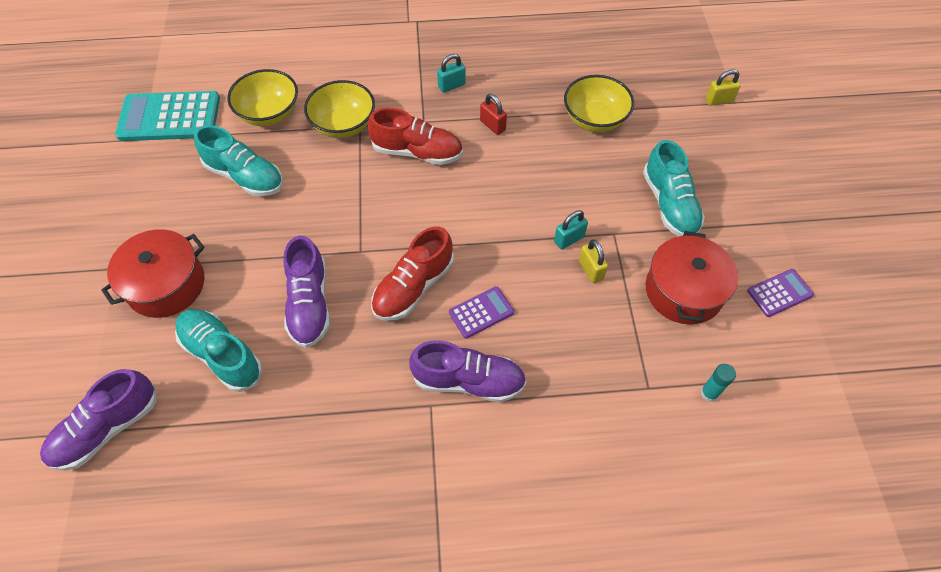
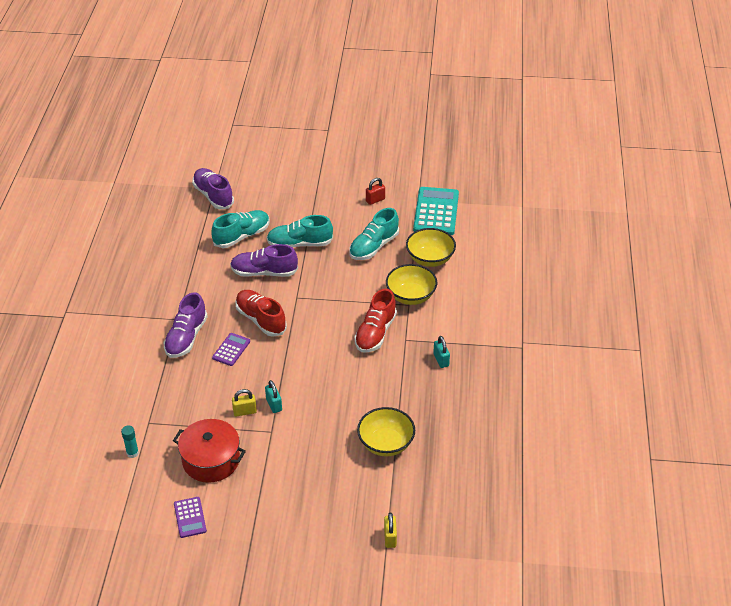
camera: 100 degrees right, 15 degrees down
red pot [101,229,205,318] -> none
purple calculator [449,286,514,339] -> purple calculator turned 135 degrees counterclockwise [212,333,250,366]
red padlock [480,94,507,135] -> red padlock moved to [366,178,385,205]
turquoise shoe [643,140,705,236] -> turquoise shoe moved to [267,215,333,247]

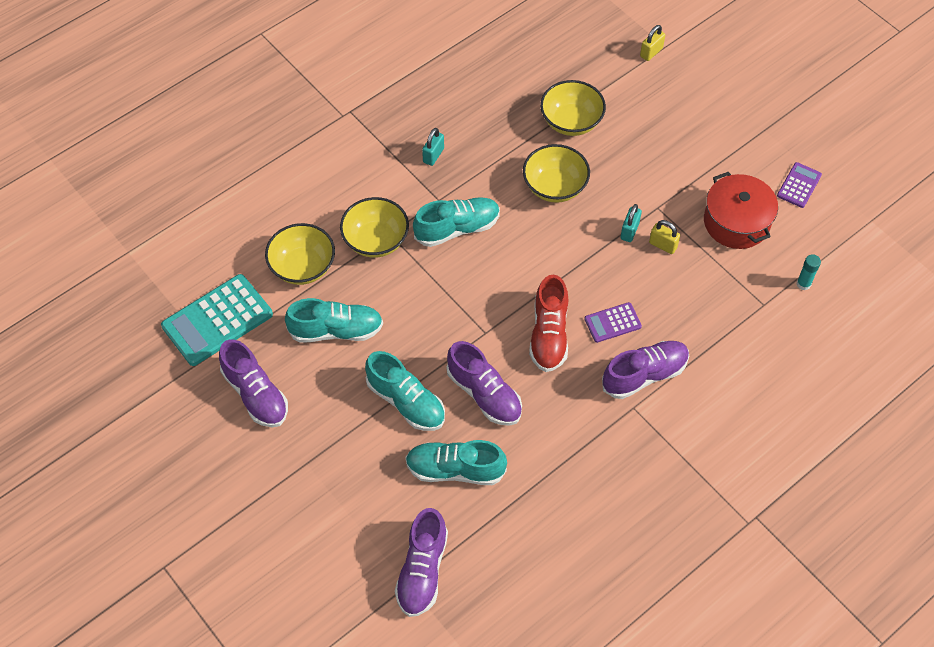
camera: 135 degrees left, 15 degrees up
red shoe [354,289,397,353] -> turquoise shoe [413,197,500,247]
red padlock [366,178,385,205] -> purple shoe [219,339,288,427]
none -> yellow bowl [523,144,590,203]

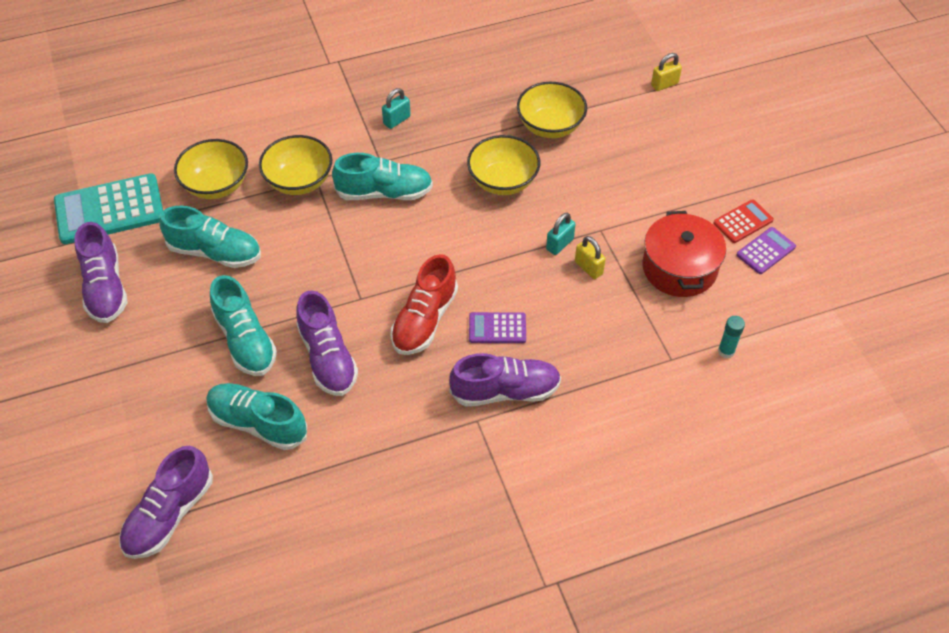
camera: 20 degrees right, 5 degrees down
none -> red calculator [714,199,774,243]

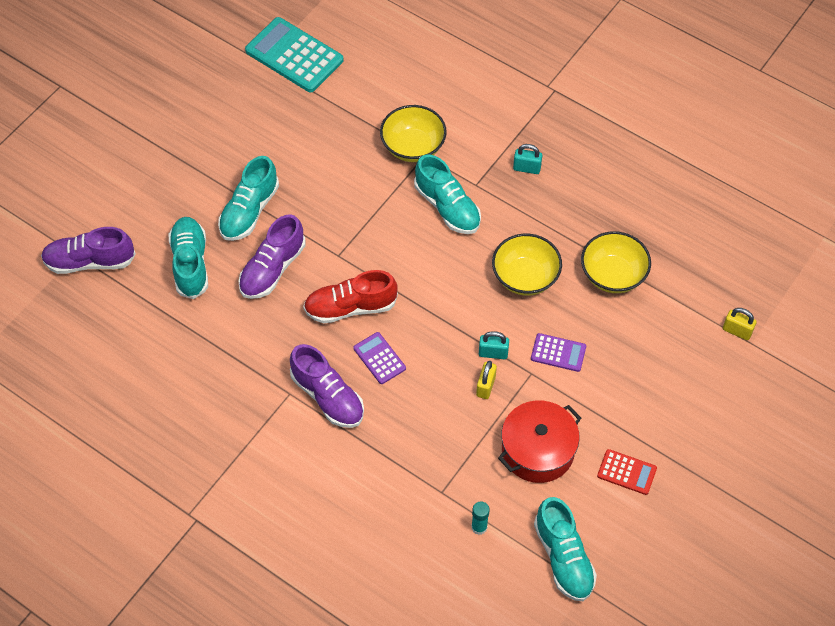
camera: 55 degrees right, 5 degrees up
purple shoe [74,222,128,323] -> none
turquoise shoe [159,206,261,268] -> turquoise shoe moved to [534,497,597,601]
yellow bowl [174,139,248,199] -> none
purple calculator [737,227,796,274] -> purple calculator moved to [531,333,586,372]

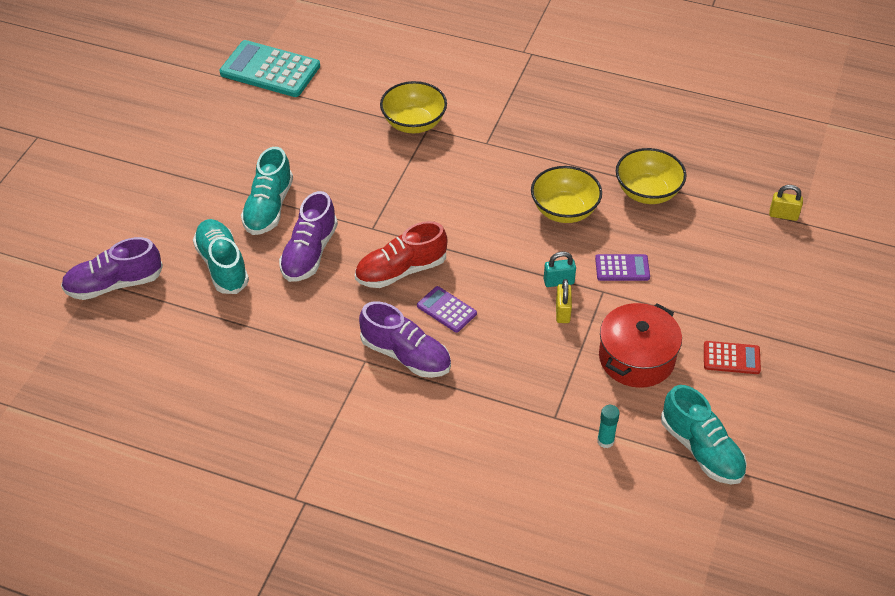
camera: 15 degrees left, 10 degrees down
turquoise shoe [414,154,481,234] -> none
turquoise padlock [513,144,542,174] -> none

